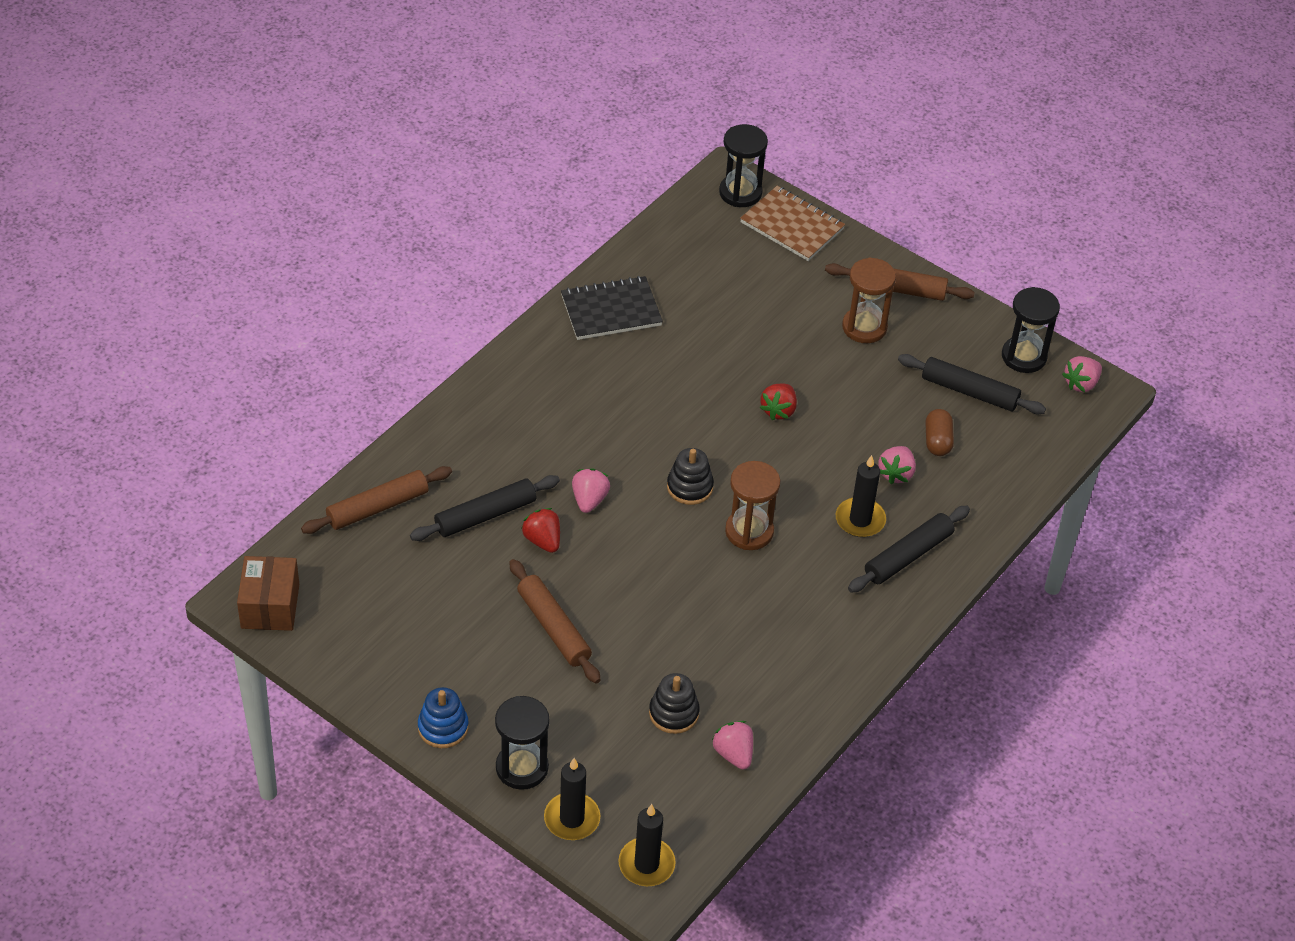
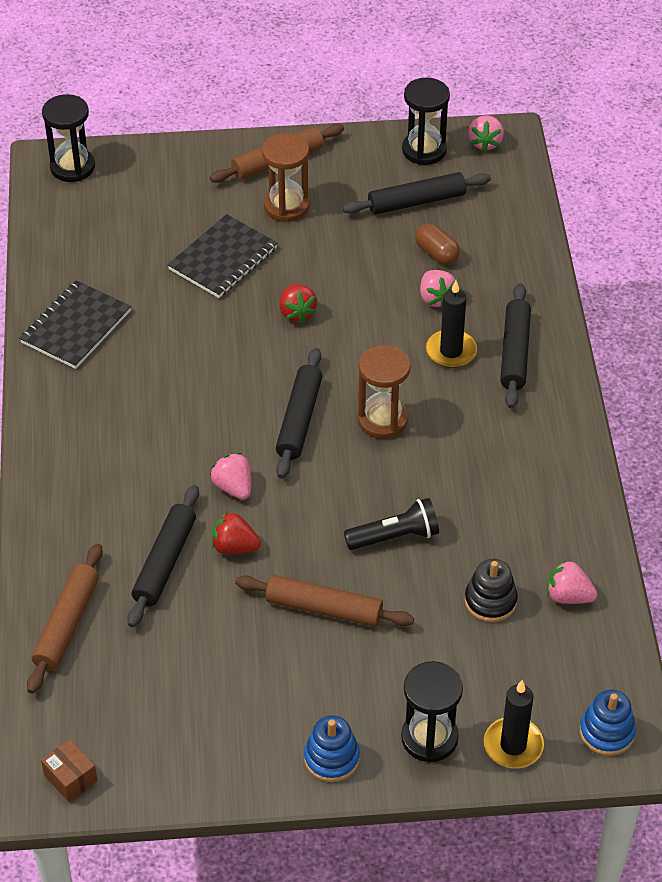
camera: 40 degrees left, 0 degrees up
brown box [237,556,299,631] -> brown box [41,739,98,802], size x0.61
black candle [618,804,676,886] -> blue stacking toy [580,690,636,756]
black stacking toy [667,448,714,505] -> black rolling pin [276,348,322,479]
brown notebook [740,186,845,261] -> none
none -> black notebook [167,214,277,298]
none -> black flashlight [344,498,439,550]

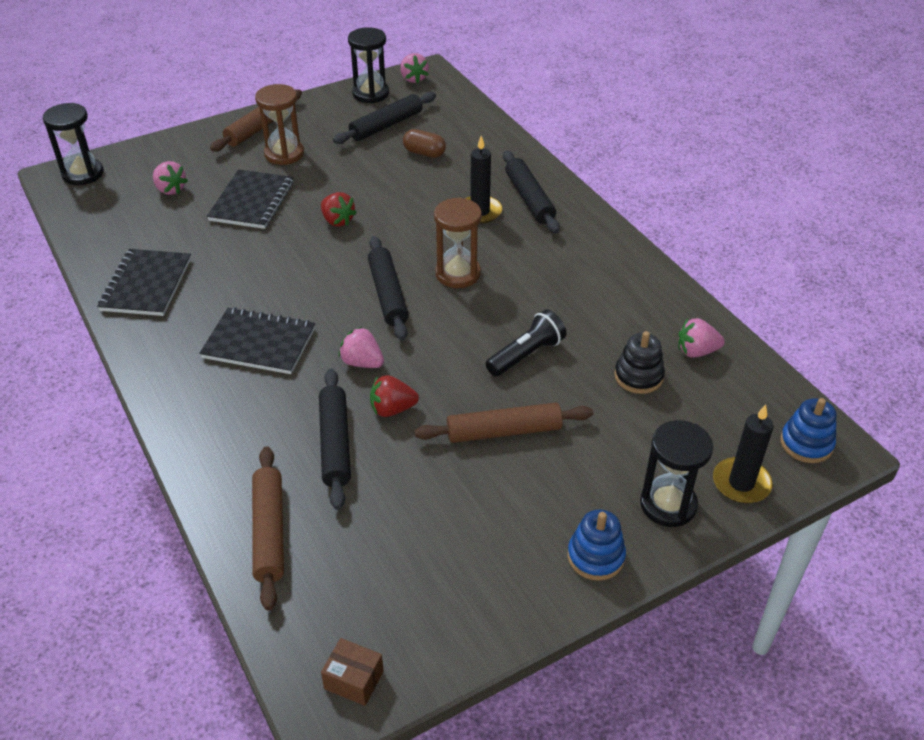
camera: 25 degrees left, 5 degrees down
pink strawberry [420,270,456,308] -> pink strawberry moved to [153,161,188,195]
none -> black notebook [199,307,315,374]

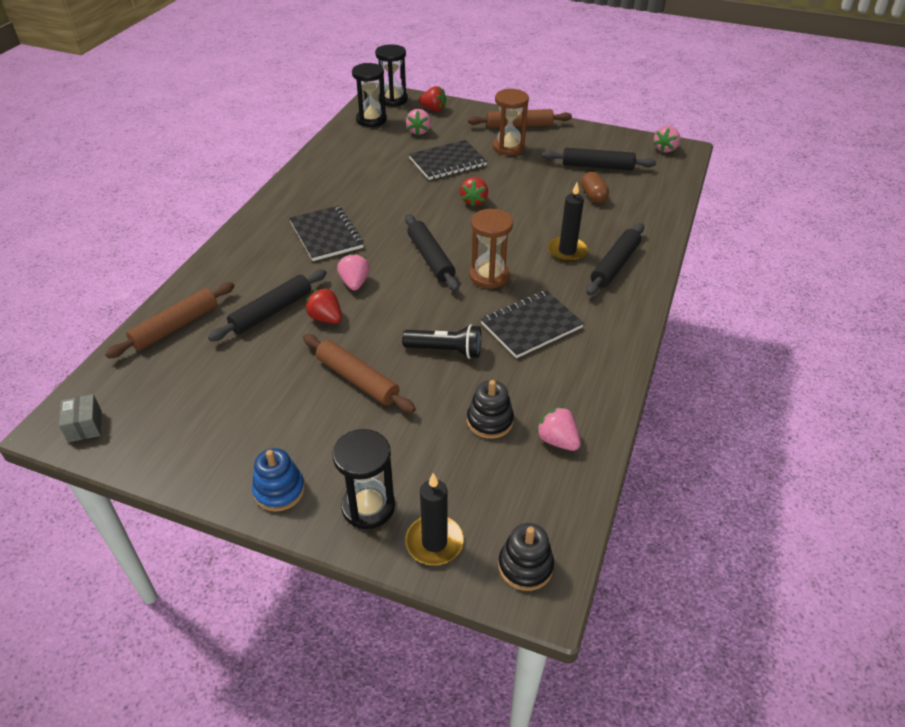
camera: 50 degrees right, 0 degrees up
black notebook [97,249,191,316] -> black notebook moved to [481,290,584,358]
brown box [321,638,384,706] -> grey box [59,394,102,442]
black hourglass [348,27,389,103] -> black hourglass moved to [352,63,387,127]
black rolling pin [368,236,409,341] -> black rolling pin turned 60 degrees counterclockwise [405,214,459,291]
blue stacking toy [780,398,837,463] -> black stacking toy [498,523,554,591]
none -> red strawberry [419,86,446,111]

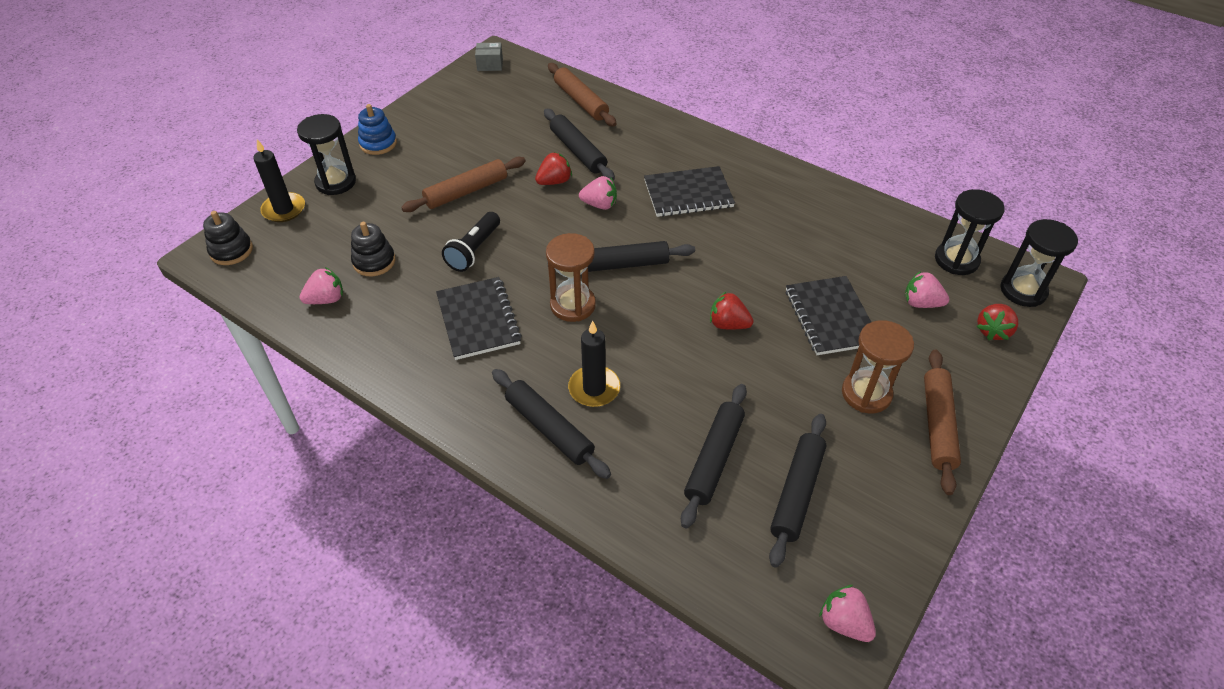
camera: 105 degrees right, 5 degrees up
brown capsule [581,172,609,203] -> black rolling pin [681,384,747,528]

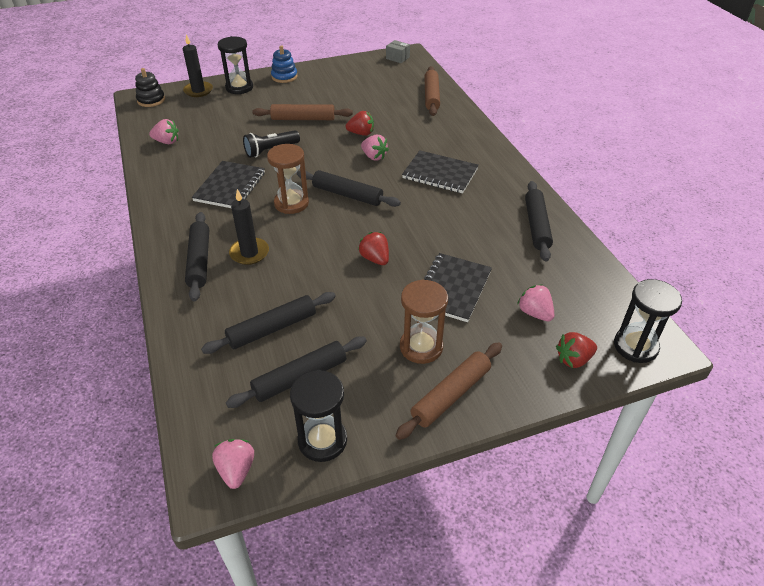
camera: 35 degrees right, 5 degrees down
black stacking toy [351,222,395,276] -> none
black rolling pin [544,109,615,181] -> black rolling pin moved to [525,181,553,262]
black hourglass [935,189,1005,275] -> black hourglass moved to [290,370,347,462]

